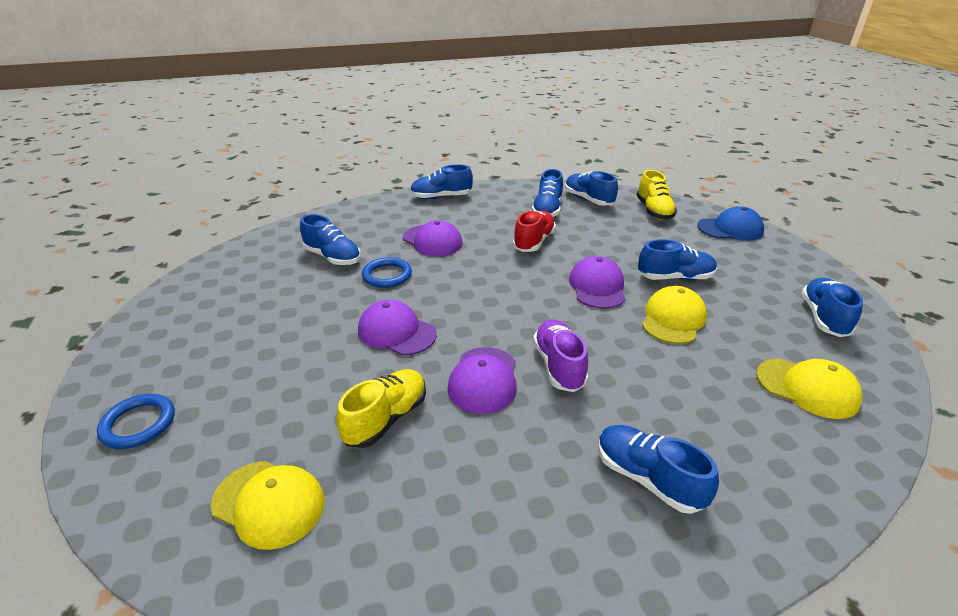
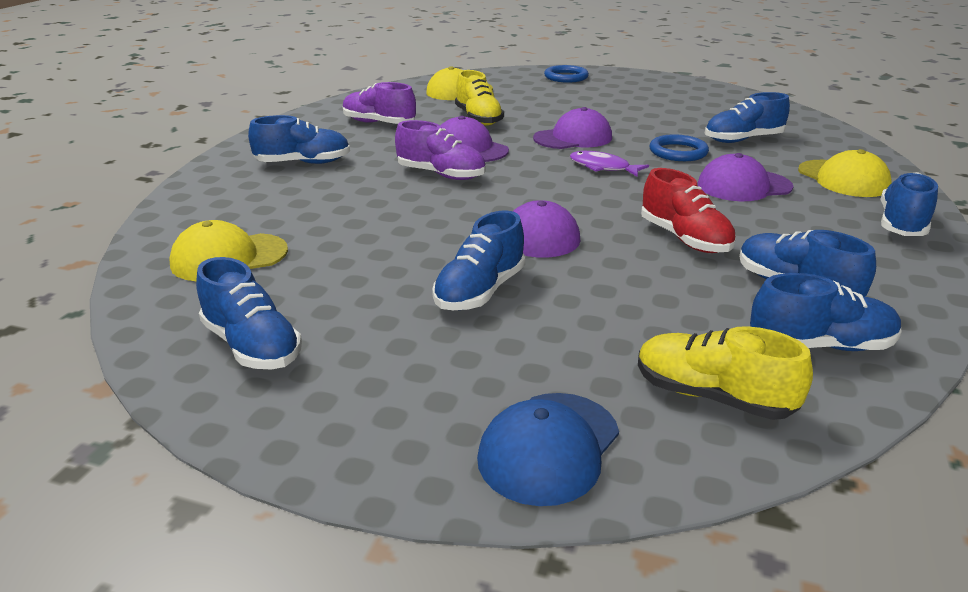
camera: 125 degrees right, 5 degrees down
yellow cap [642,286,707,344] -> yellow cap moved to [798,149,892,197]
none -> purple shoe [343,82,416,124]
none -> purple fish [570,151,649,177]

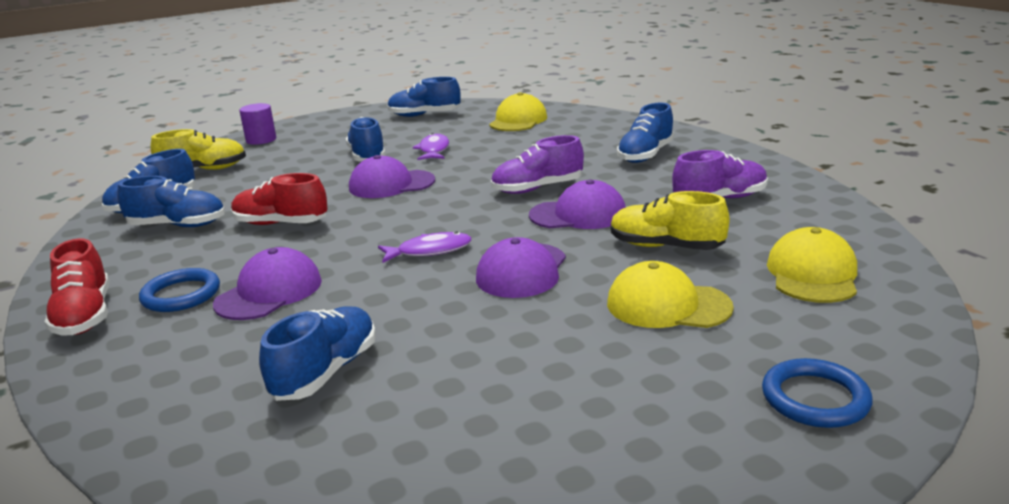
camera: 135 degrees right, 5 degrees down
blue cap [477,393,619,506] -> purple cylinder [239,103,276,145]
blue ring [649,134,709,161] -> blue ring moved to [139,268,220,312]
yellow cap [798,149,892,197] -> yellow cap moved to [607,261,734,328]
blue shoe [880,172,938,236] -> red shoe [44,238,109,335]
none -> purple fish [413,133,449,160]

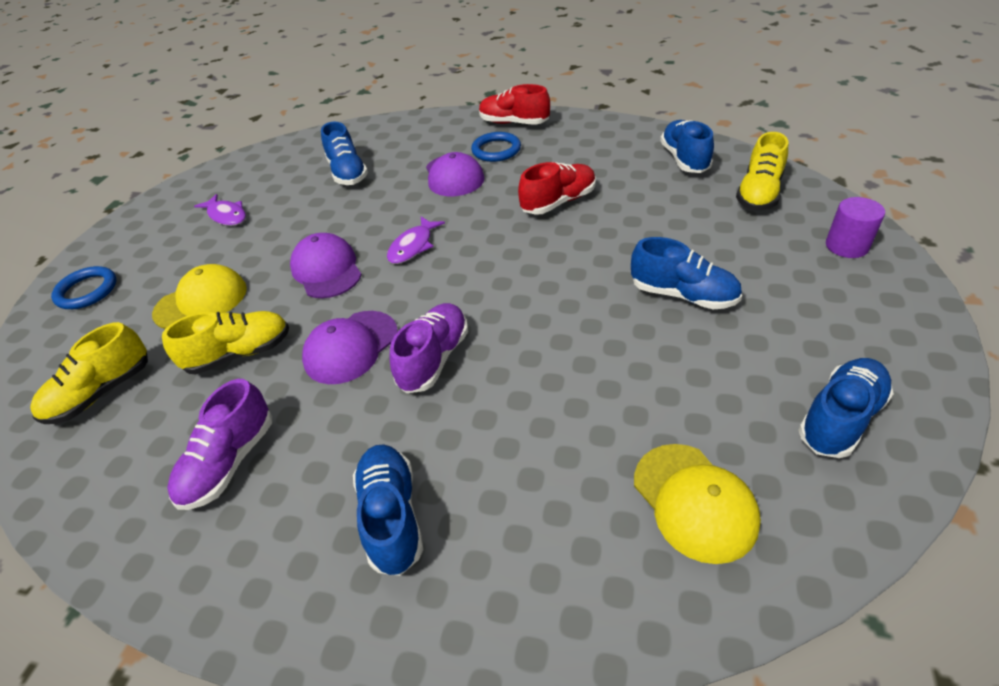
camera: 135 degrees right, 20 degrees up
blue shoe [117,176,225,227] -> none
purple cap [349,155,435,198] -> none
purple fish [413,133,449,160] -> purple fish moved to [194,194,246,226]
yellow cap [767,227,857,303] -> yellow shoe [30,322,148,424]

